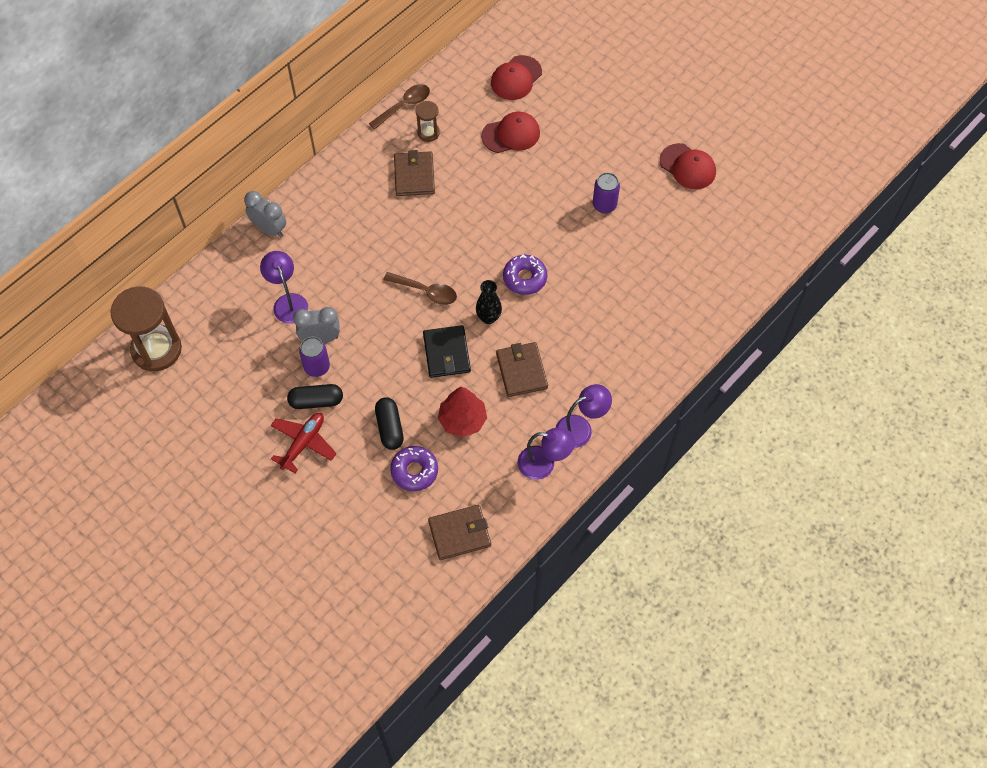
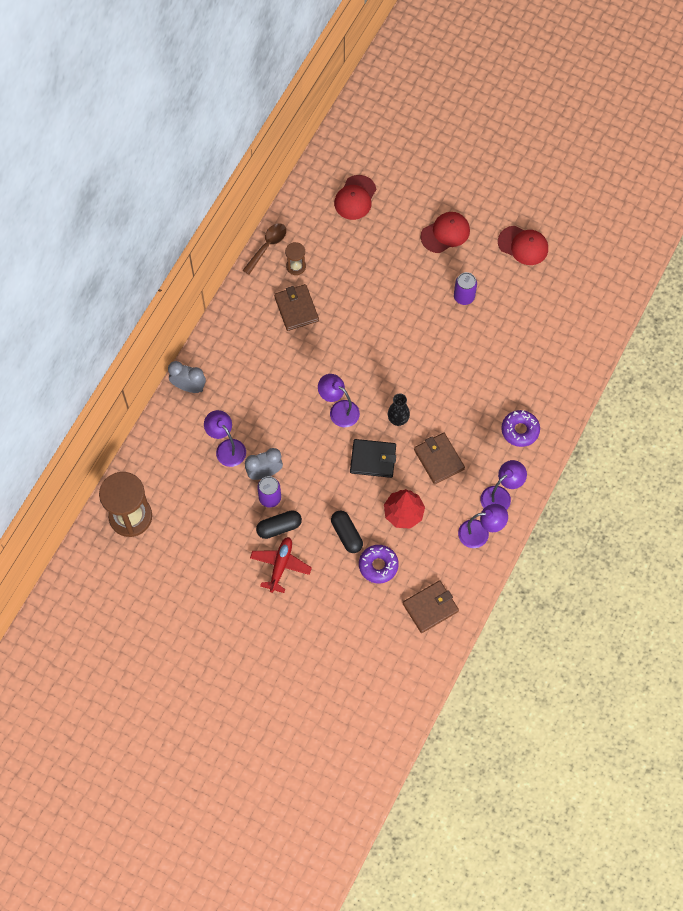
camera: 15 degrees left, 5 degrees up
brown spoon [383,272,457,305] -> purple lamp [318,374,360,427]
black wallet [423,325,471,378] -> black wallet turned 60 degrees counterclockwise [350,439,396,478]
red cap [481,112,540,153] -> red cap moved to [421,212,470,253]
purple donut [503,254,547,295] -> purple donut moved to [501,410,540,447]

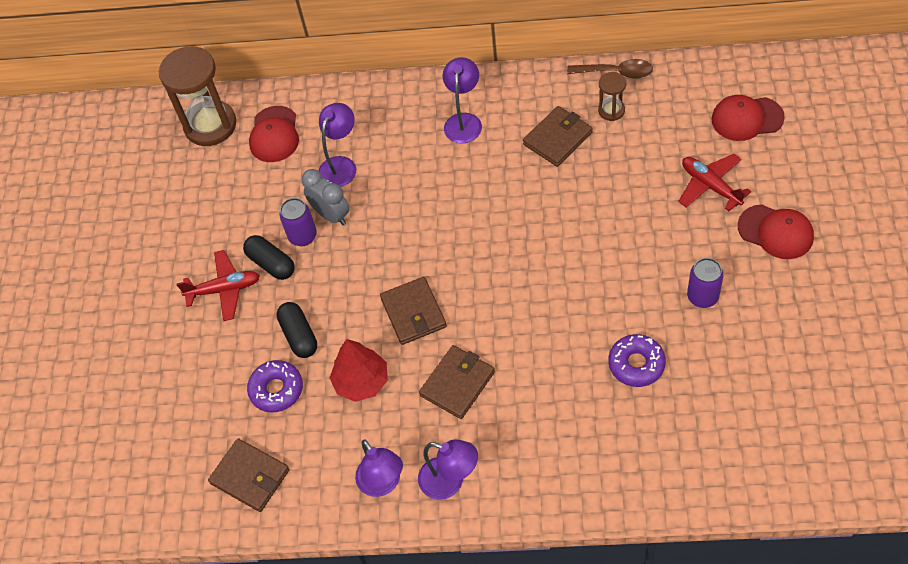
camera: 70 degrees right, 10 degrees down
grey clock [168,361,206,393] -> none
purple lamp [318,374,360,427] -> purple lamp moved to [443,57,482,143]
black capsule [331,511,363,553] -> black capsule turned 60 degrees counterclockwise [277,302,317,358]
black wallet [350,439,396,478] -> brown wallet [380,277,447,345]
black vase [388,393,410,426] -> none
red cap [498,226,548,265] -> red cap moved to [249,106,299,162]
purple donut [501,410,540,447] -> purple donut moved to [609,334,666,387]
none -> red plane [678,154,751,211]

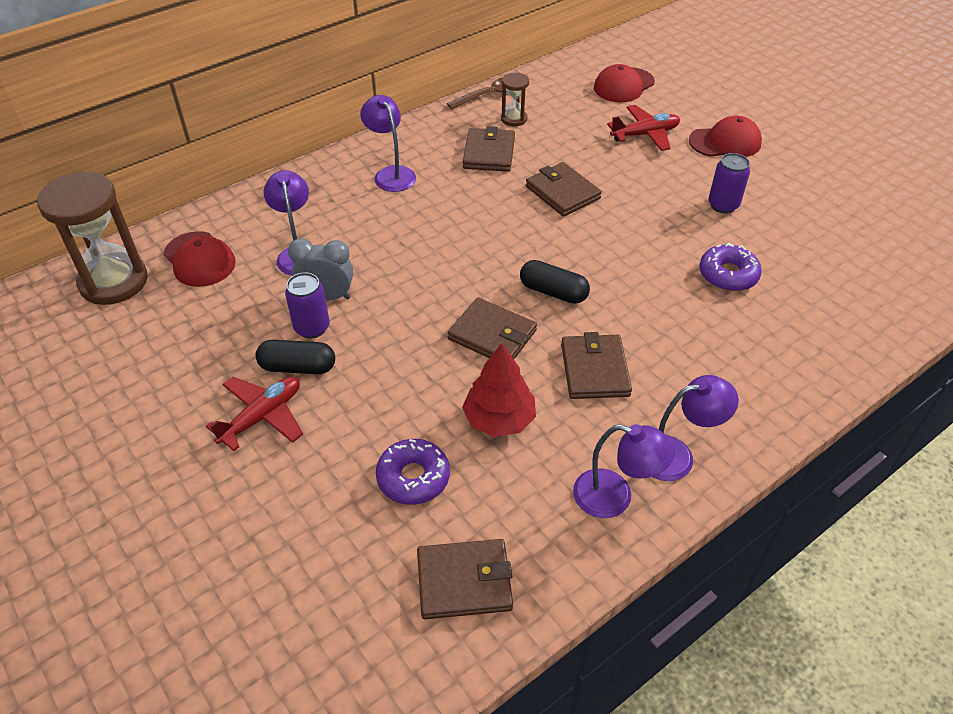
camera: 45 degrees left, 10 degrees down
black capsule [277,302,317,358] -> black capsule moved to [520,260,590,304]
red plane [678,154,751,211] -> red plane turned 150 degrees clockwise [607,105,680,151]
none -> brown wallet [526,162,602,217]

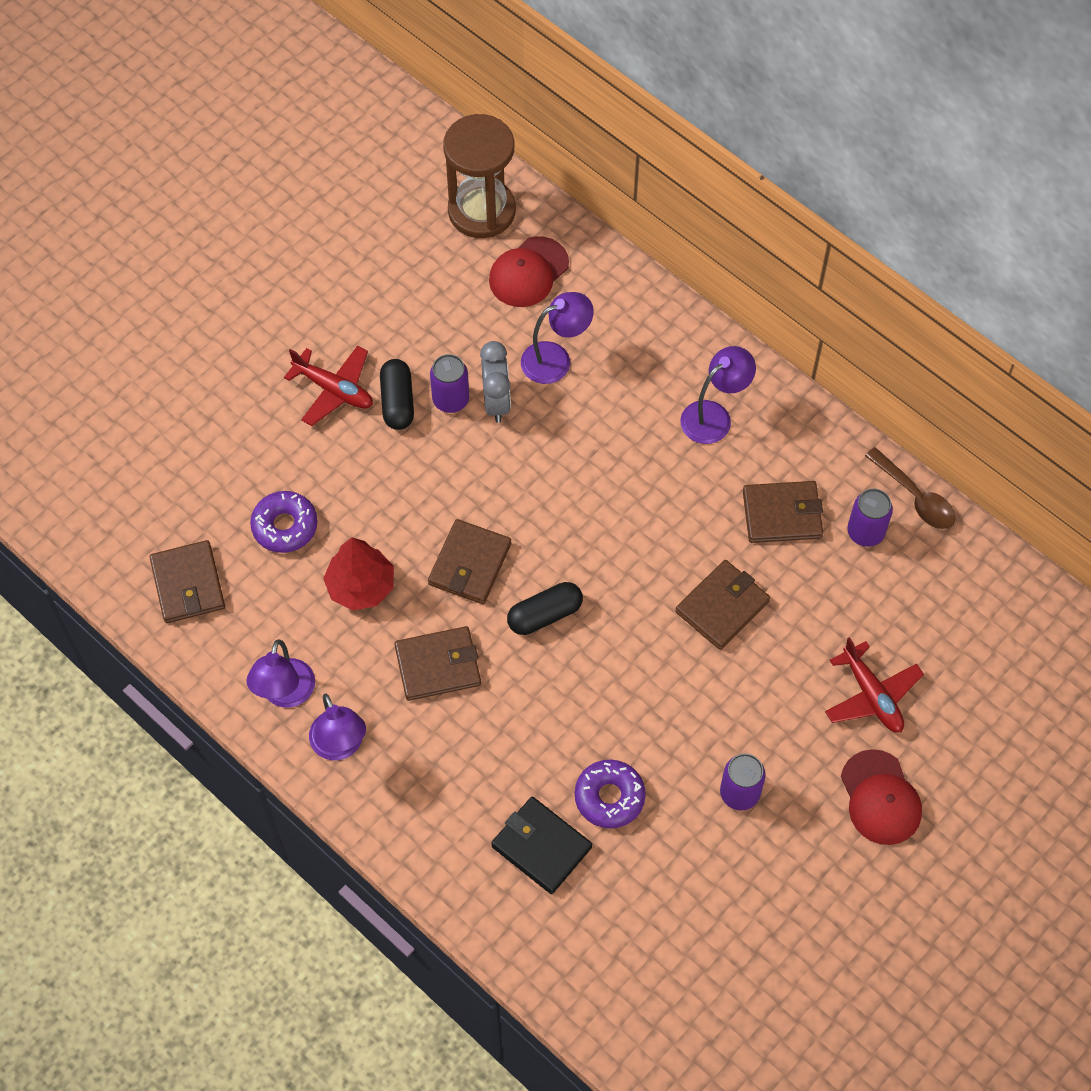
camera: 80 degrees right, 15 degrees up
brown hourglass [501,73,529,126] -> purple can [847,489,893,547]
black capsule [520,260,590,304] -> black capsule turned 45 degrees clockwise [507,582,583,635]
red cap [594,64,655,102] -> none
none -> black wallet [491,797,592,894]

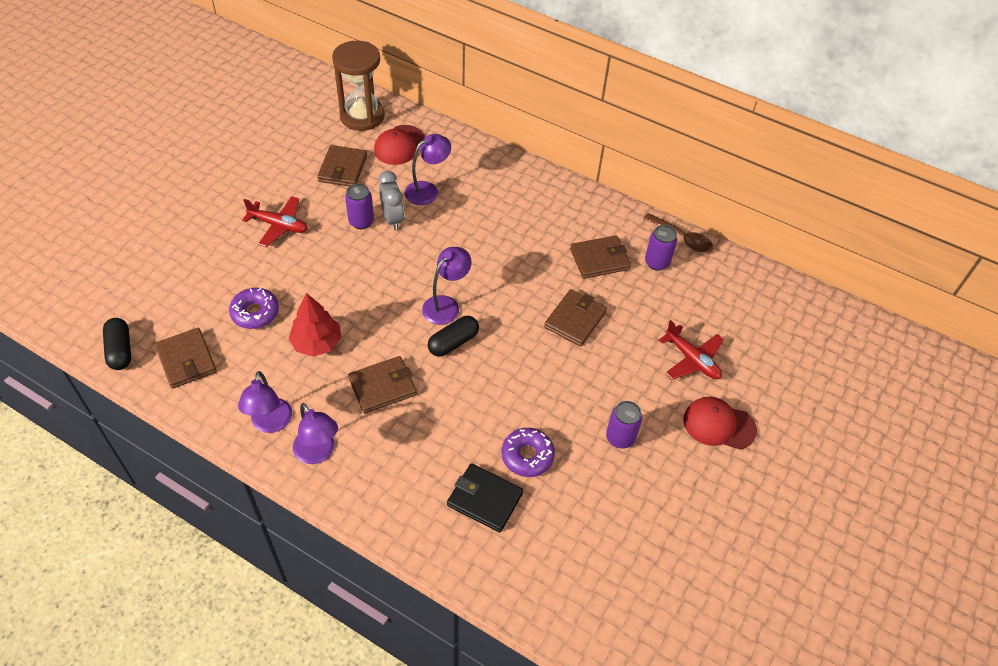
camera: 15 degrees left, 10 degrees down
black capsule [380,359,414,430] -> black capsule moved to [103,318,131,370]
brown wallet [428,519,511,604] -> brown wallet moved to [317,145,367,186]
purple lamp [680,346,756,444] -> purple lamp moved to [422,247,472,325]
red cap [841,749,922,845] -> red cap turned 135 degrees clockwise [683,397,757,450]

